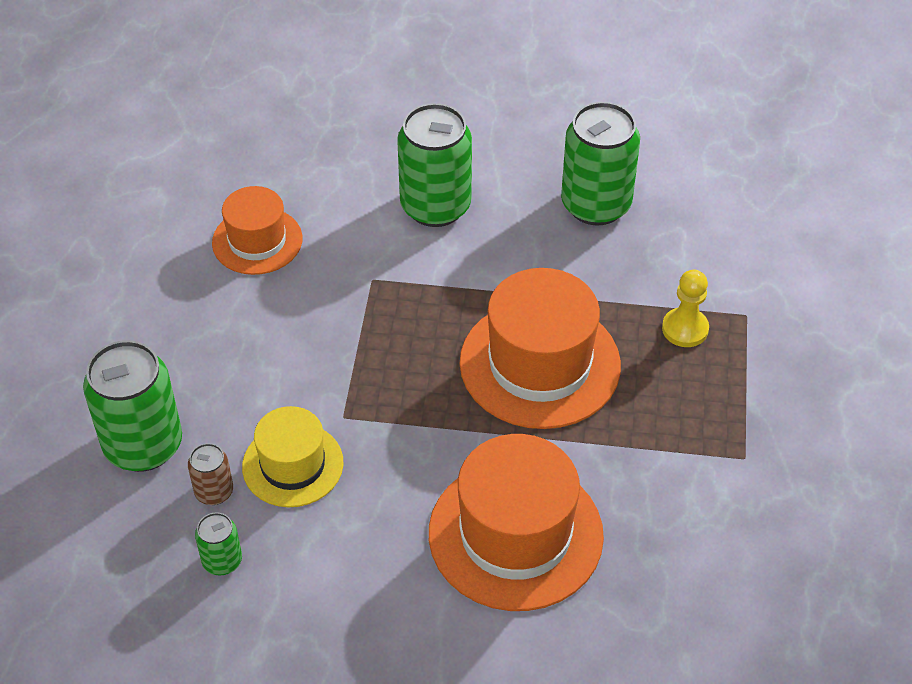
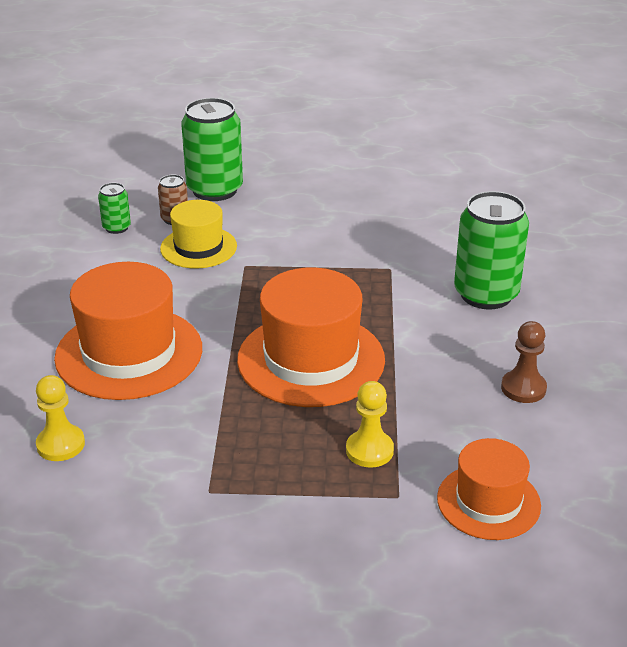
camera: 85 degrees right, 15 degrees down
orange hat [212,186,302,275] -> orange hat moved to [437,438,541,540]
green can [561,102,640,226] -> brown pawn [501,321,547,403]
none -> yellow pawn [36,375,85,461]

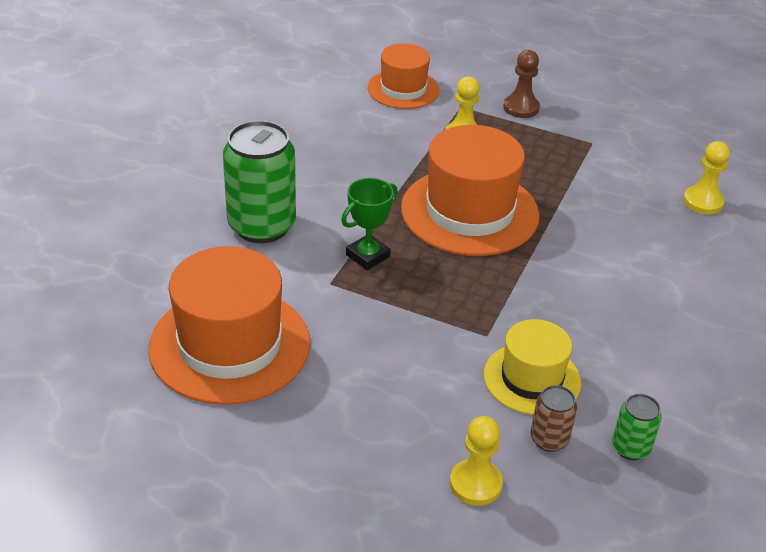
camera: 160 degrees left, 5 degrees up
orange hat [54,262,202,400] -> orange hat moved to [148,246,310,405]
green can [181,98,243,201] -> yellow pawn [450,416,503,506]
brown pawn [501,321,547,403] -> brown pawn moved to [503,50,540,118]
none -> green trophy [341,178,398,270]

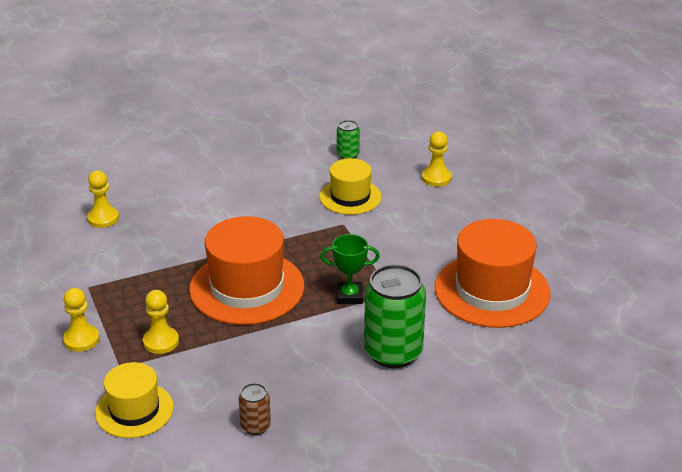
camera: 135 degrees left, 5 degrees down
orange hat [368,44,439,109] -> yellow hat [95,362,174,438]
brown pawn [503,50,540,118] -> yellow pawn [63,288,100,352]
brown can [530,385,577,452] -> brown can moved to [239,383,271,435]

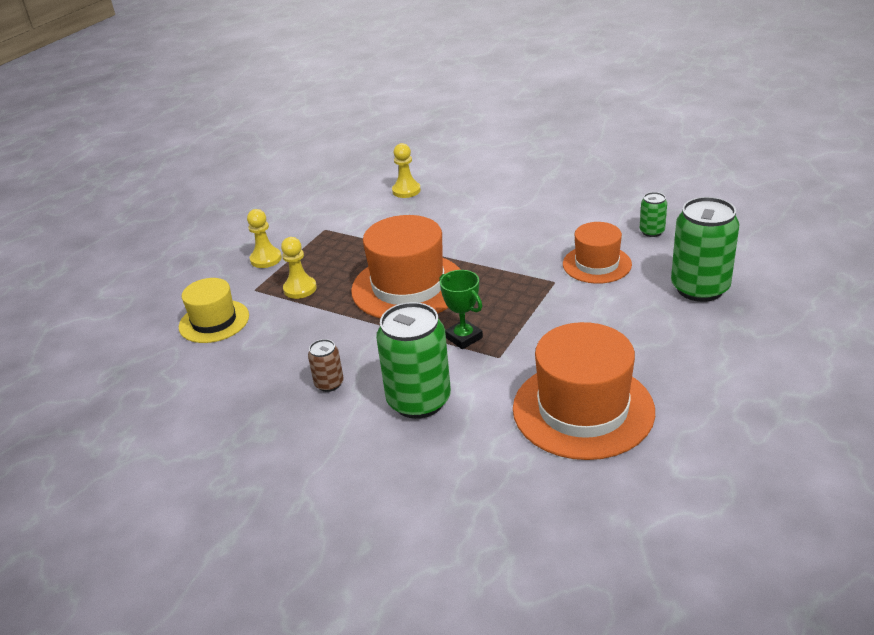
camera: 55 degrees right, 0 degrees up
brown can [239,383,271,435] -> brown can moved to [308,339,344,392]
yellow hat [320,158,382,215] -> orange hat [563,222,632,284]
yellow pawn [422,131,451,187] -> green can [671,197,739,302]

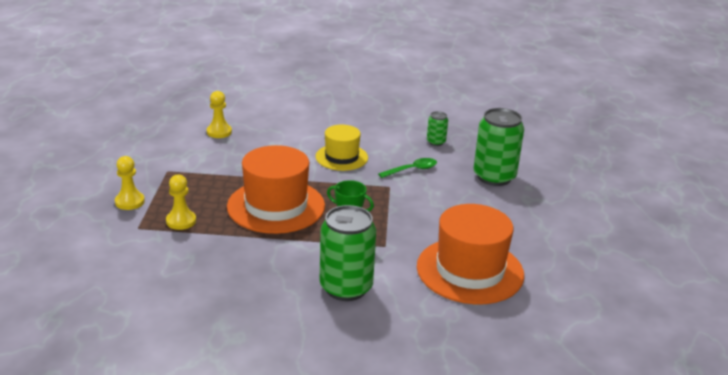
camera: 30 degrees left, 5 degrees down
yellow hat [179,278,249,343] -> yellow hat moved to [315,125,368,171]
brown can [308,339,344,392] -> none
orange hat [563,222,632,284] -> green spoon [378,158,437,178]

